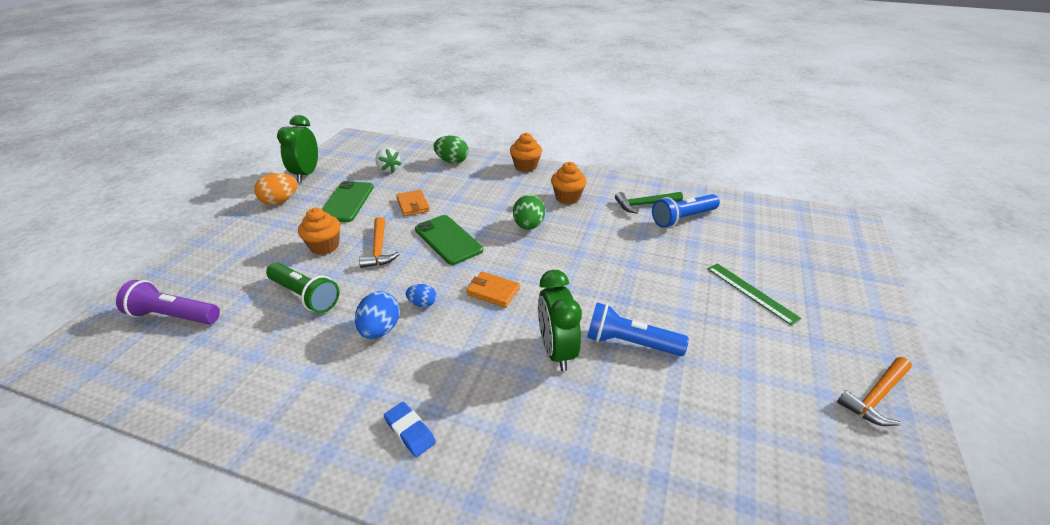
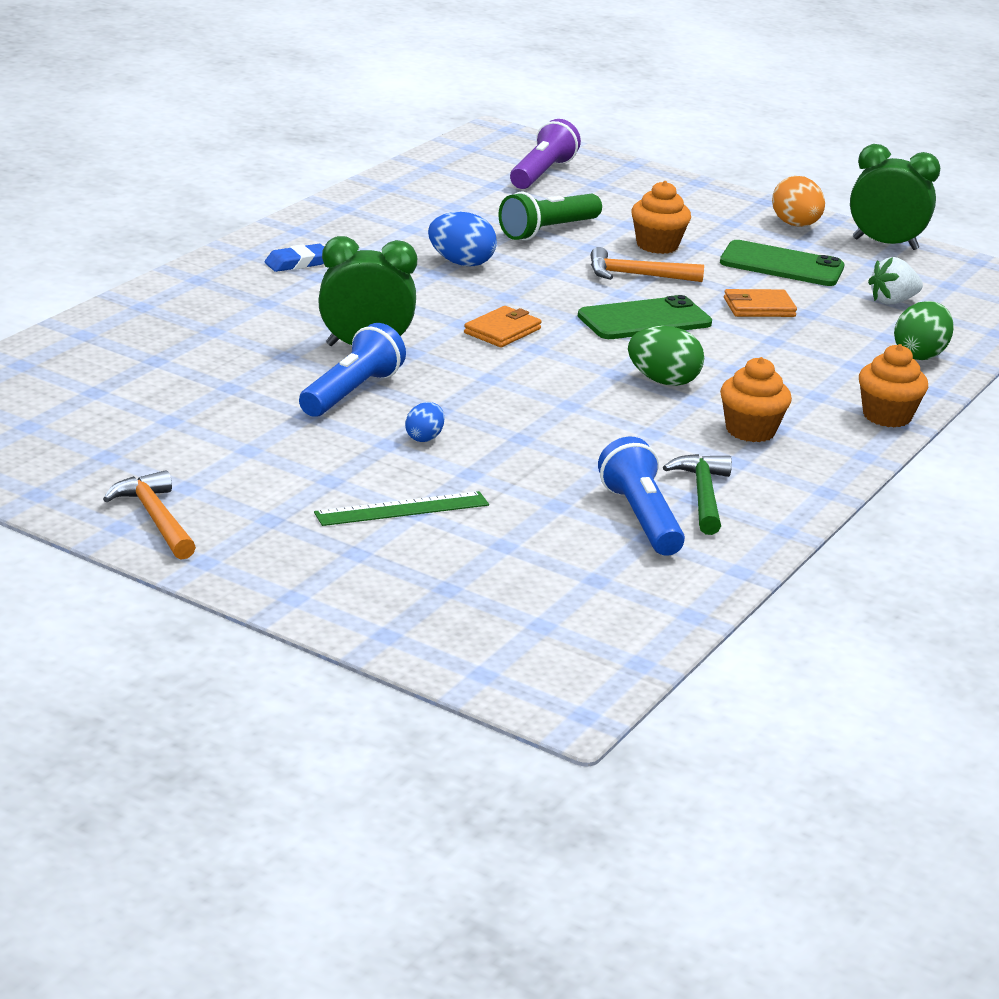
camera: 100 degrees right, 10 degrees down
blue egg [406,284,436,307] -> blue egg moved to [405,402,444,442]

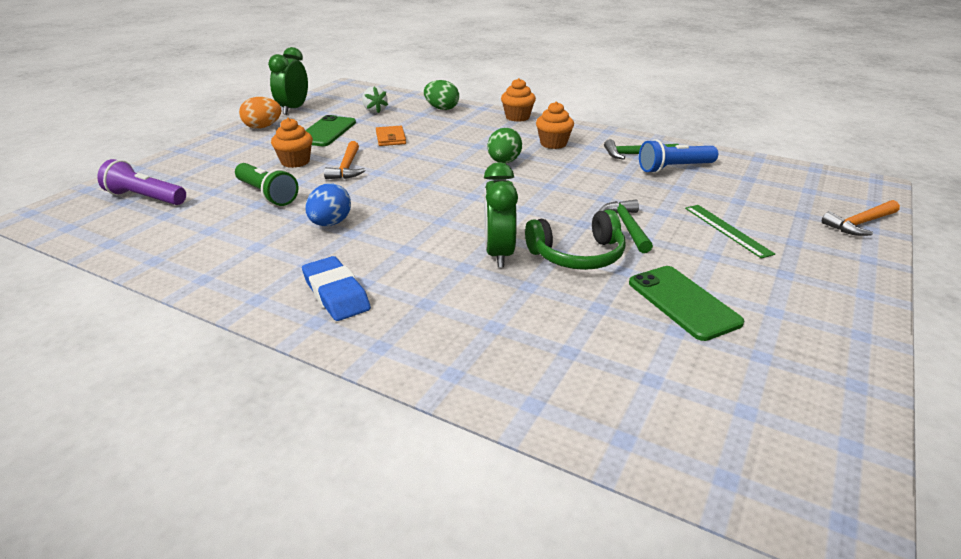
camera: 90 degrees left, 5 degrees up
orange hammer [103,470,196,560] -> orange hammer moved to [822,200,900,236]
blue eraser [265,244,324,272] -> blue eraser [302,256,371,321], size x1.56
blue flashlight [299,323,406,417] -> green headphones [525,209,626,270]
blue egg [405,402,444,442] -> green hammer [599,200,653,253]
orange wallet [464,306,542,347] -> none
green phone [578,295,712,339] -> green phone moved to [629,266,744,341]

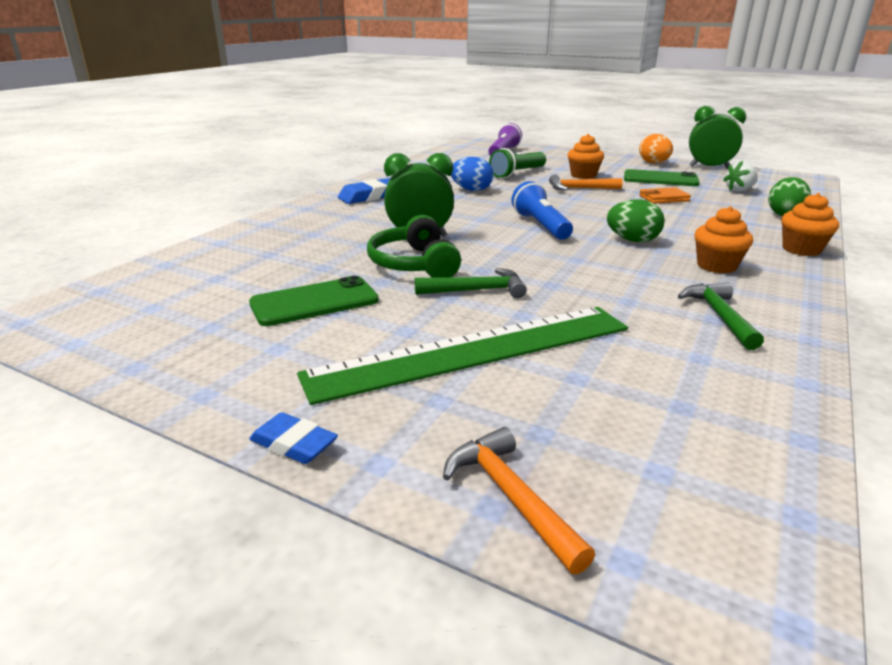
camera: 90 degrees right, 5 degrees down
blue flashlight [639,139,718,173] -> blue flashlight moved to [512,181,573,240]
green ruler [685,205,775,259] -> green ruler [297,307,628,405], size x2.13
none -> blue eraser [249,412,338,464]

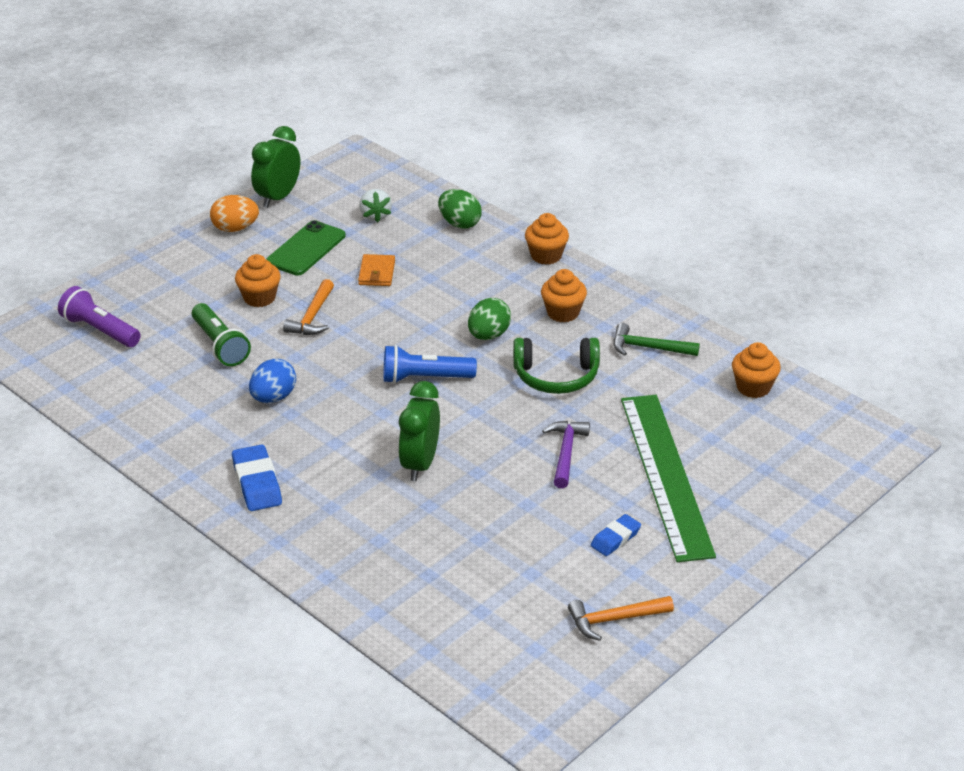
camera: 75 degrees left, 10 degrees up
green phone [249,276,379,326] -> none
blue eraser [249,412,338,464] -> blue eraser moved to [591,514,641,556]
green headphones [367,215,461,278] -> green headphones moved to [513,338,600,394]
green hammer [415,268,527,298] -> purple hammer [542,421,590,488]
orange hammer [443,427,595,574] -> orange hammer moved to [568,596,674,641]
none -> orange cupcake [732,342,781,398]

